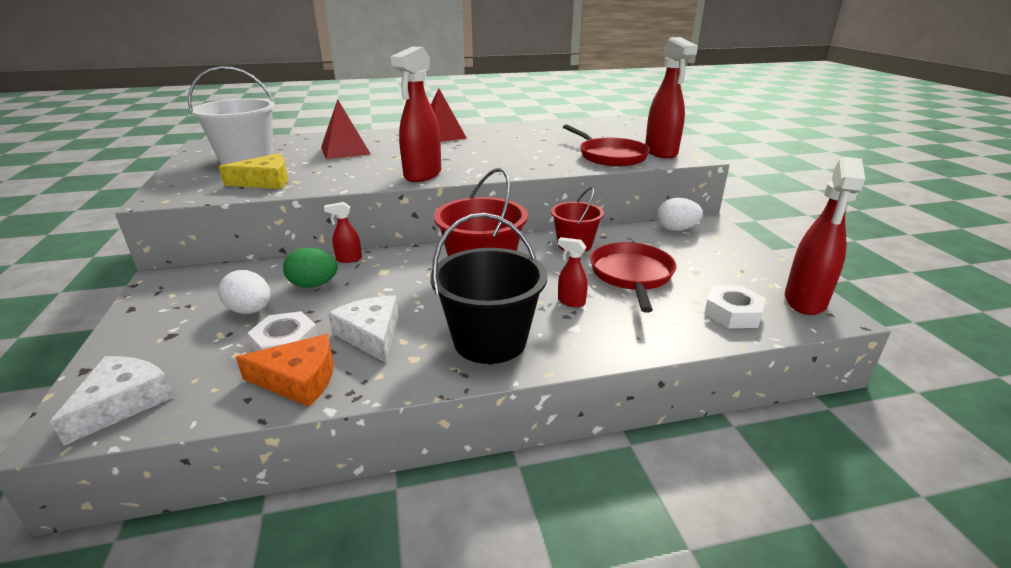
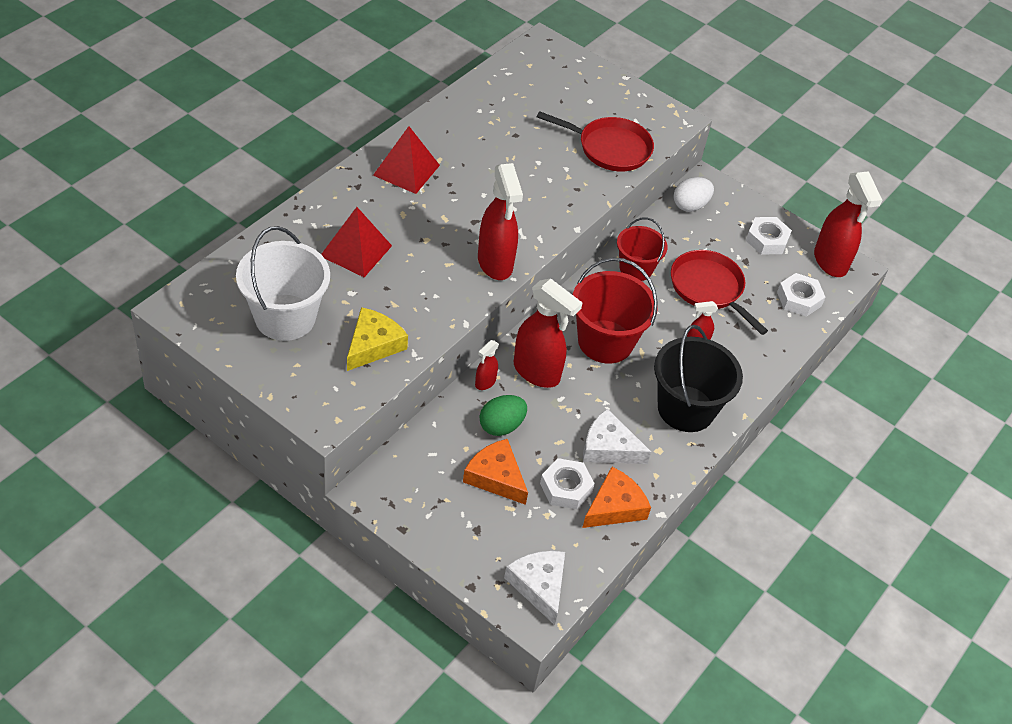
camera: 45 degrees left, 20 degrees up
white egg [218,270,270,314] -> orange cheese [463,439,528,505]
red spray bottle [645,37,698,158] -> red spray bottle moved to [514,278,582,388]
none -> white nut [746,217,792,255]

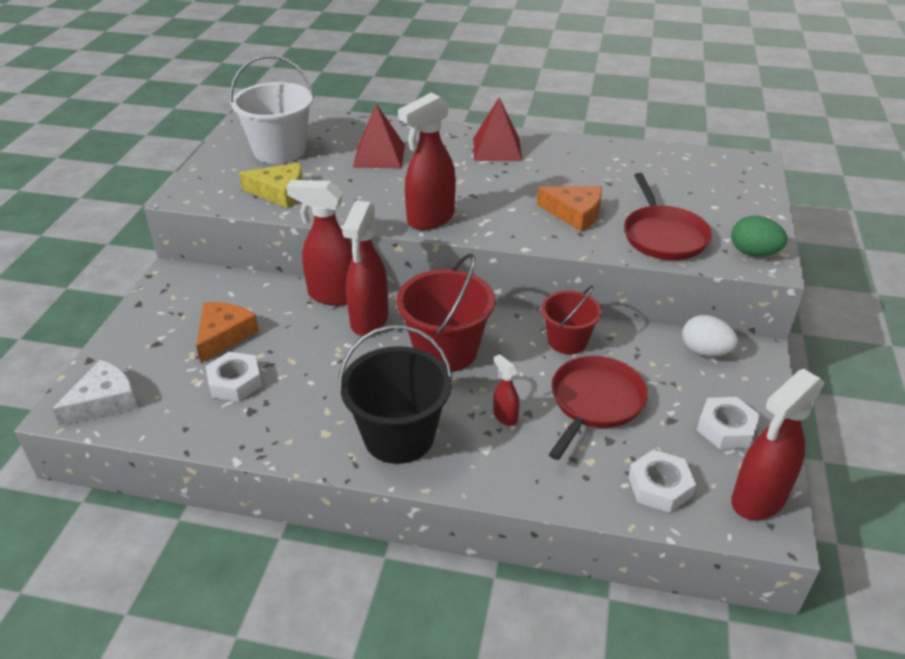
camera: 70 degrees right, 10 degrees down
red spray bottle [475,340,499,390] -> red spray bottle [286,180,352,306], size x2.10
green egg [480,395,527,436] -> green egg moved to [731,216,788,256]
orange cheese [582,467,651,528] -> orange cheese moved to [537,186,602,232]
white cheese [583,409,651,464] -> none

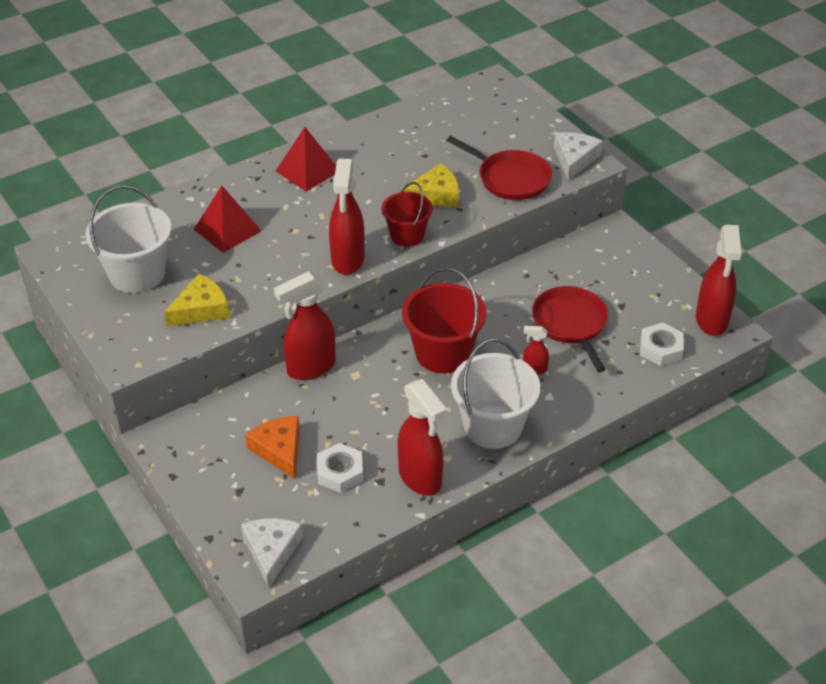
camera: 45 degrees left, 5 degrees up
black bucket [338,325,453,464] -> white bucket [451,338,540,449]
red spray bottle [342,200,388,336] -> red spray bottle moved to [398,379,447,496]
orange cheese [537,186,602,232] -> yellow cheese [402,163,459,207]
red bucket [541,285,602,354] -> red bucket moved to [382,182,433,247]
white egg [682,315,738,357] -> none
white nut [697,397,760,449] -> none
green egg [731,216,788,256] -> white cheese [554,132,603,181]

